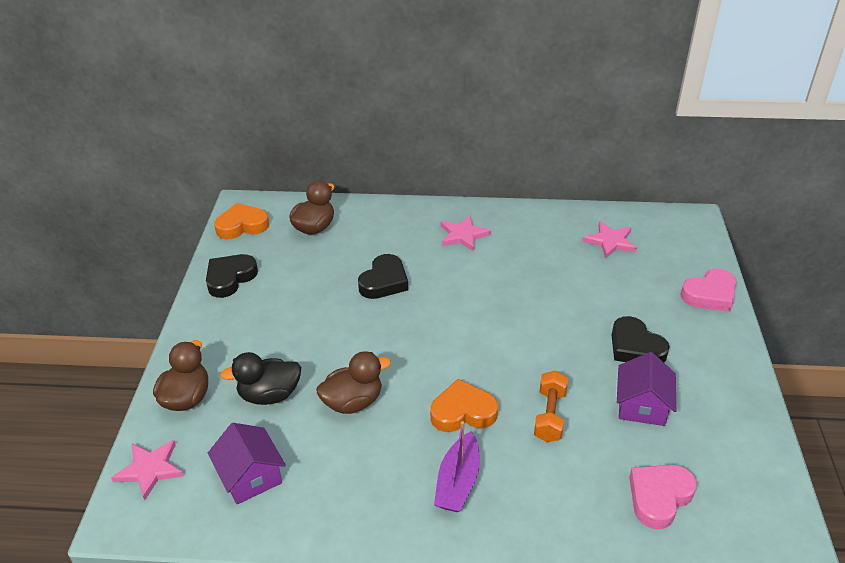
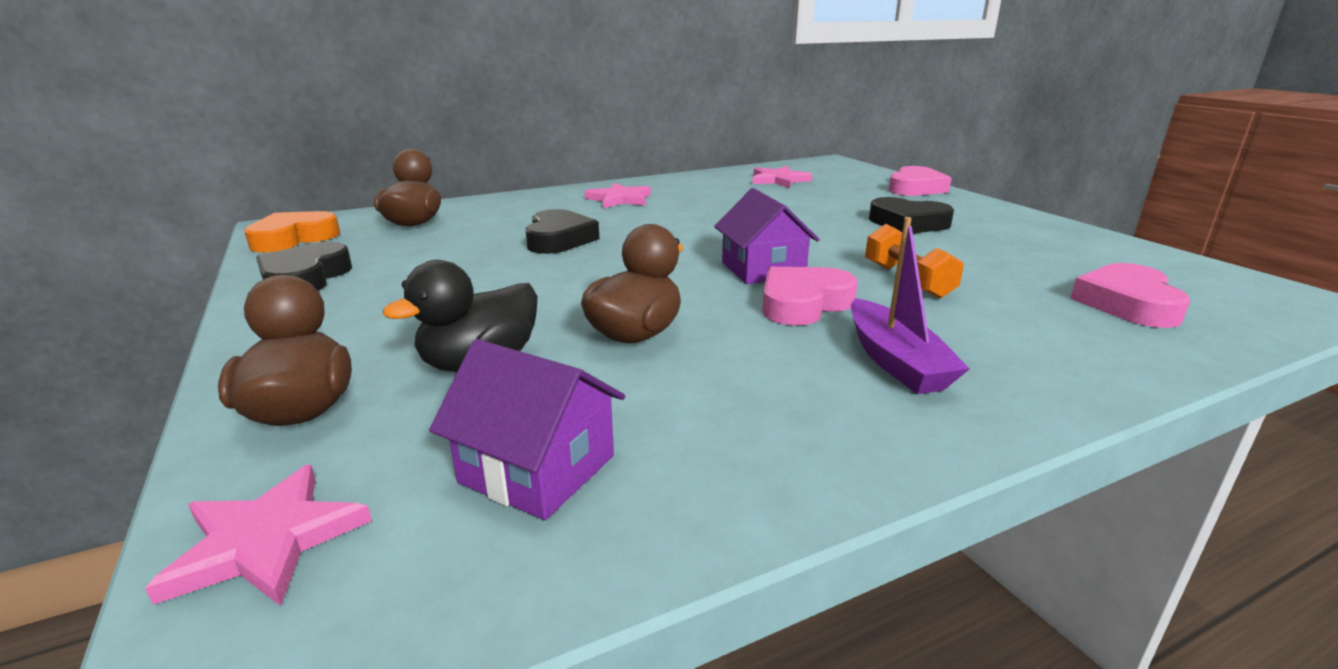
camera: 30 degrees left, 15 degrees down
orange heart [430,379,498,432] -> pink heart [762,267,858,326]
purple house [617,352,676,426] -> purple house moved to [714,188,819,284]

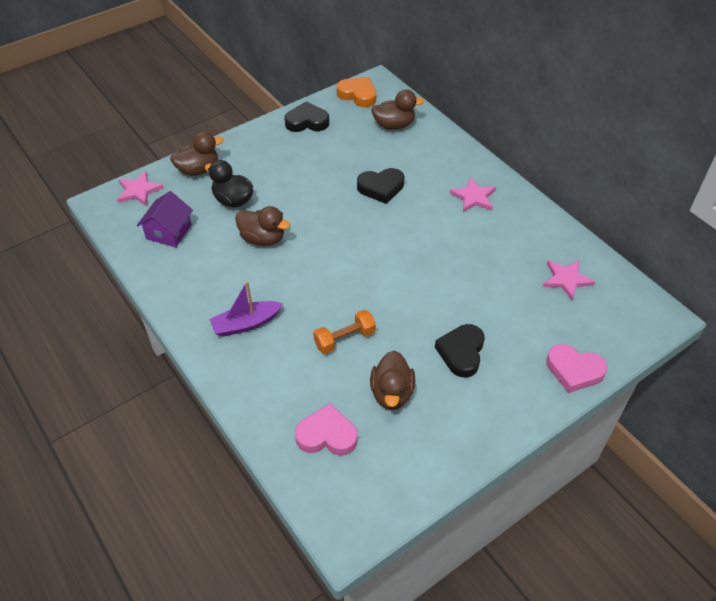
camera: 80 degrees right, 25 degrees up
purple house [714,188,819,284] -> none
pink heart [762,267,858,326] -> none
none -> brown duck [370,351,415,410]

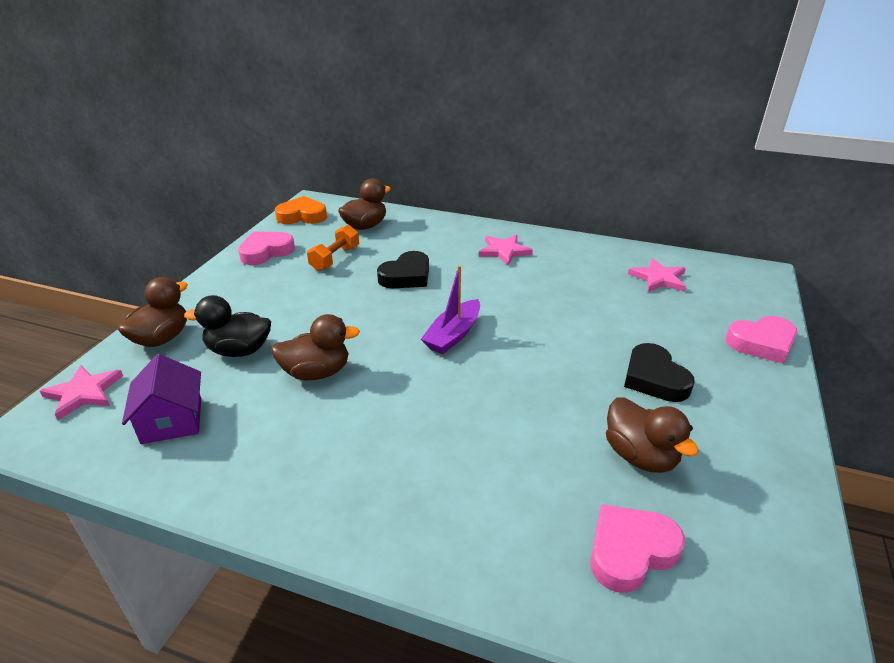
camera: 35 degrees left, 15 degrees down
purple boat [210,281,283,337] -> purple boat moved to [421,265,480,354]
black heart [284,101,329,132] -> pink heart [238,231,295,265]
orange dumbbell [313,310,376,354] -> orange dumbbell moved to [307,225,359,271]

